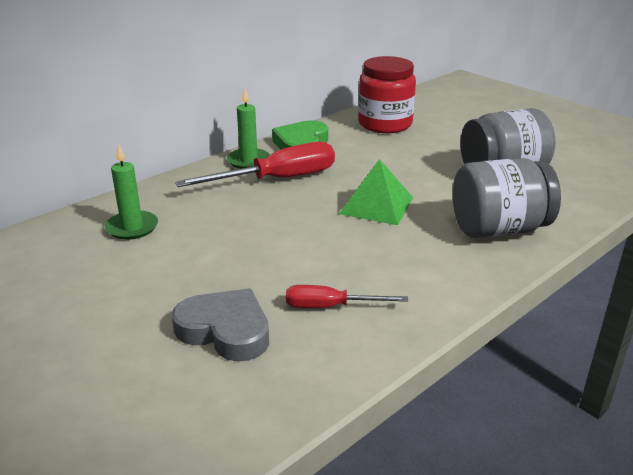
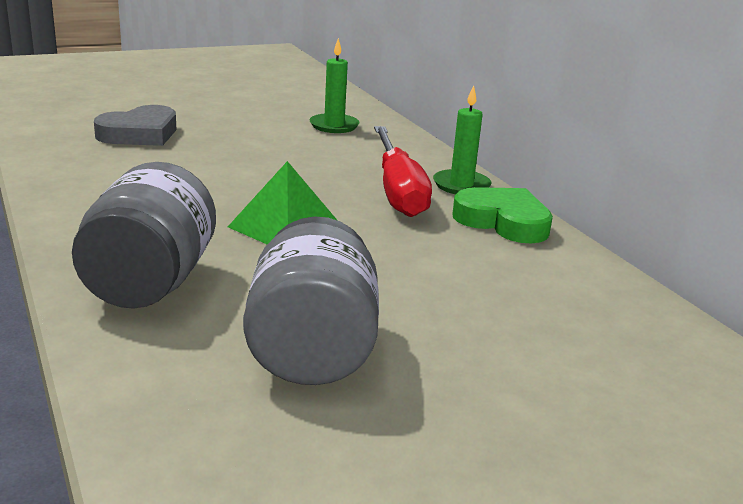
camera: 105 degrees right, 5 degrees down
red screwdriver [286,285,408,308] -> none
red jar [358,56,416,133] -> none

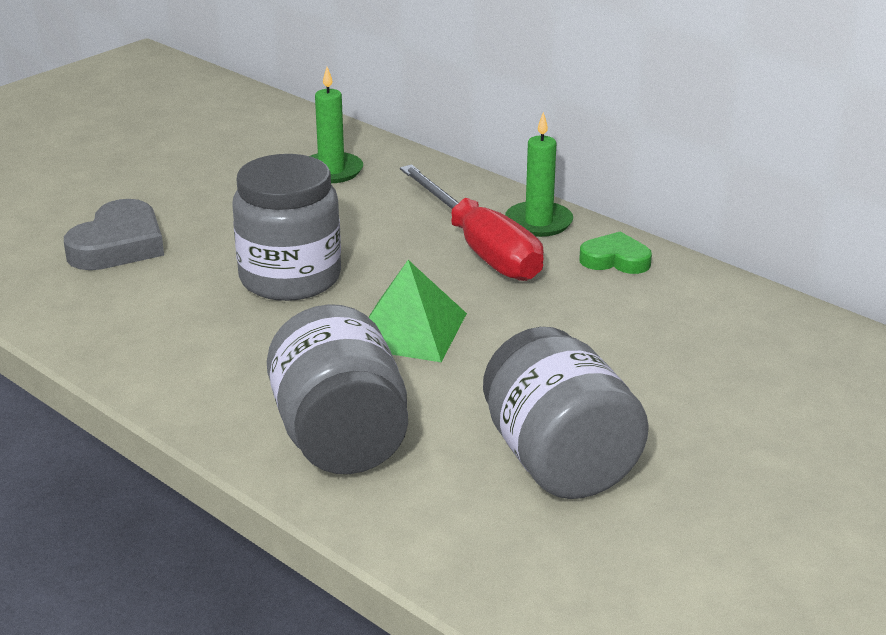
camera: 20 degrees left, 5 degrees up
green heart [452,187,553,243] -> green heart [579,231,652,274], size x0.63
none -> grey jar [232,154,341,301]

